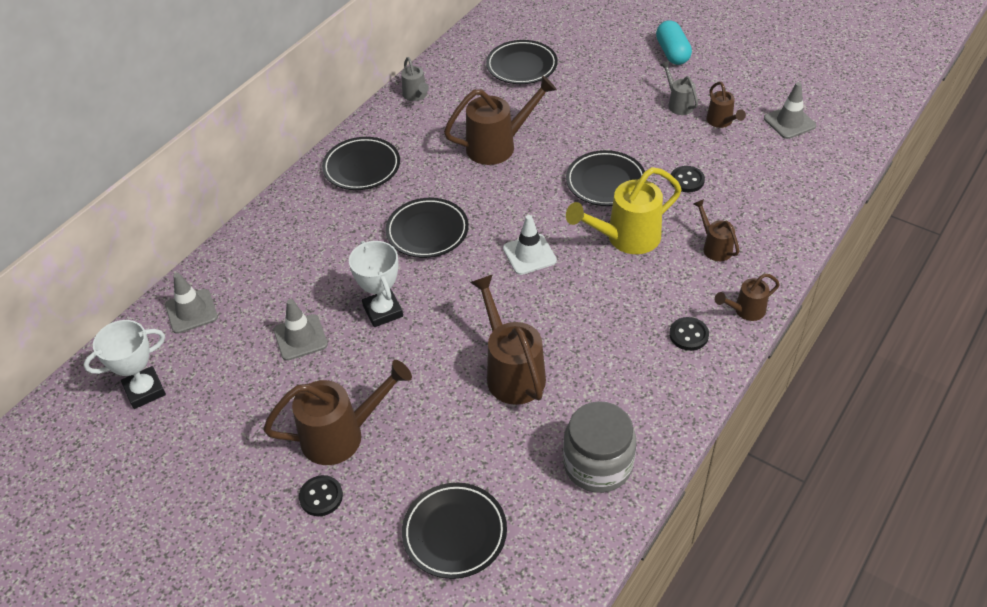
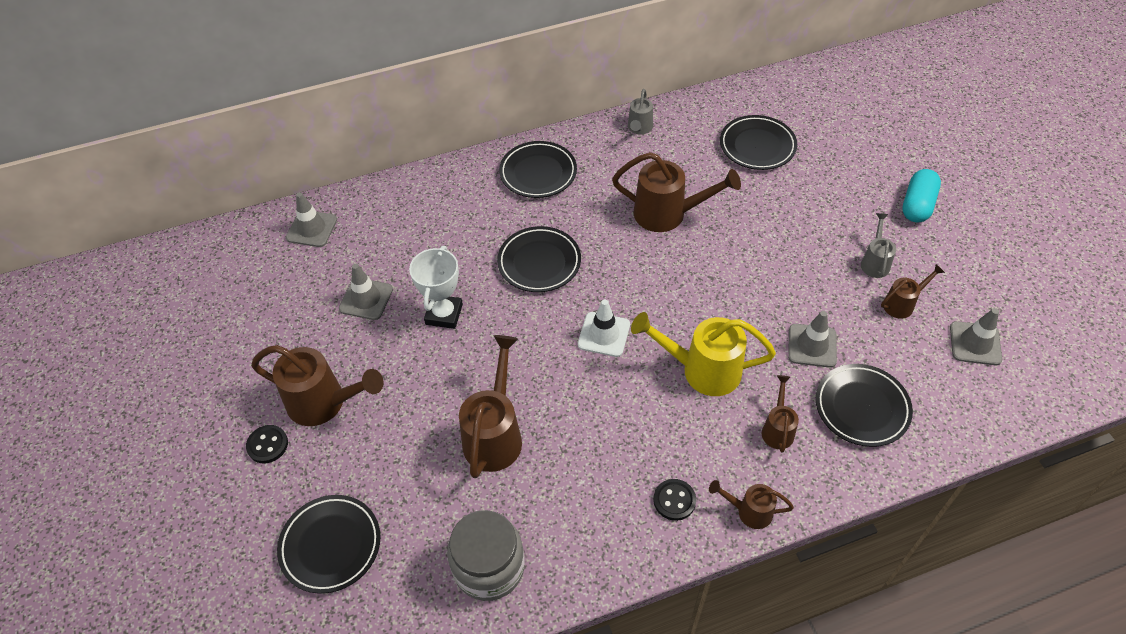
camera: 35 degrees right, 5 degrees up
white trophy [84,320,166,409] -> none
black plate [566,150,647,206] -> black plate moved to [816,364,913,447]
black button [671,166,705,192] -> grey traffic cone [788,311,837,368]
brown watering can [706,82,746,128] -> brown watering can turned 135 degrees counterclockwise [881,264,945,319]

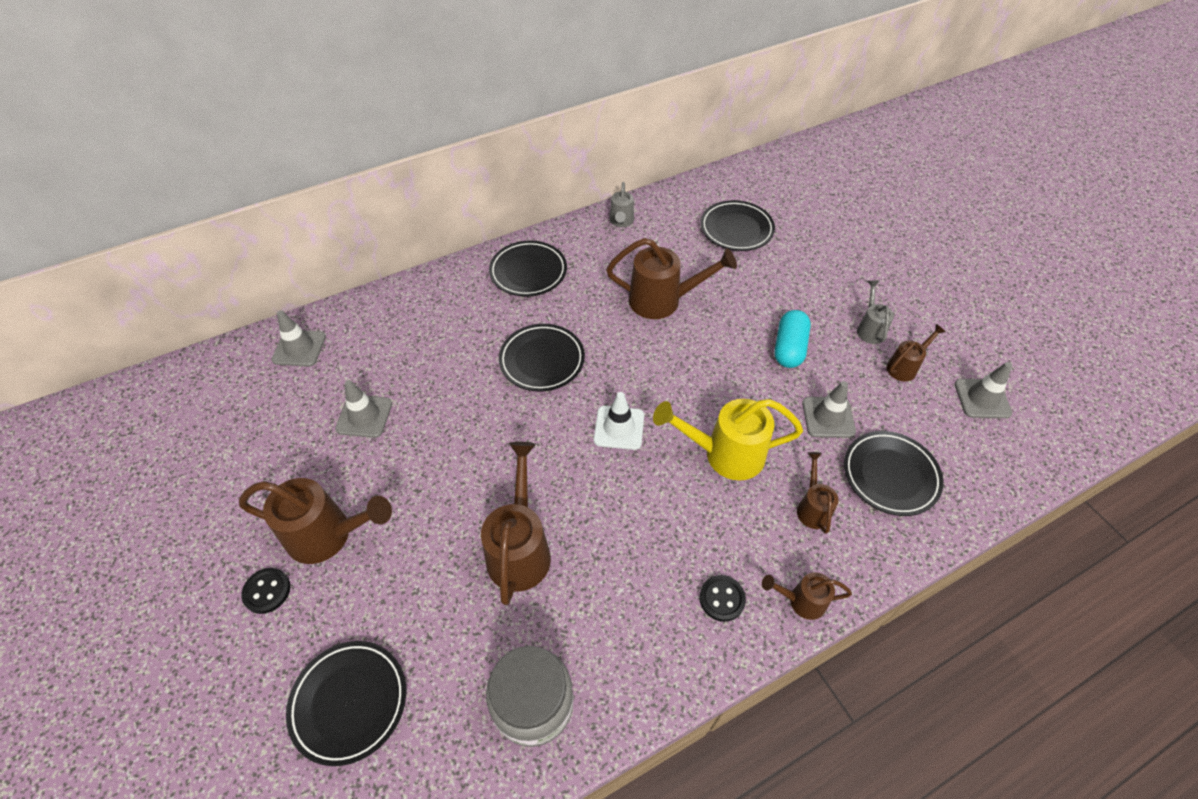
camera: 10 degrees left, 0 degrees up
white trophy [409,246,463,329] -> none
turquoise capsule [902,169,941,222] -> turquoise capsule moved to [775,310,811,368]

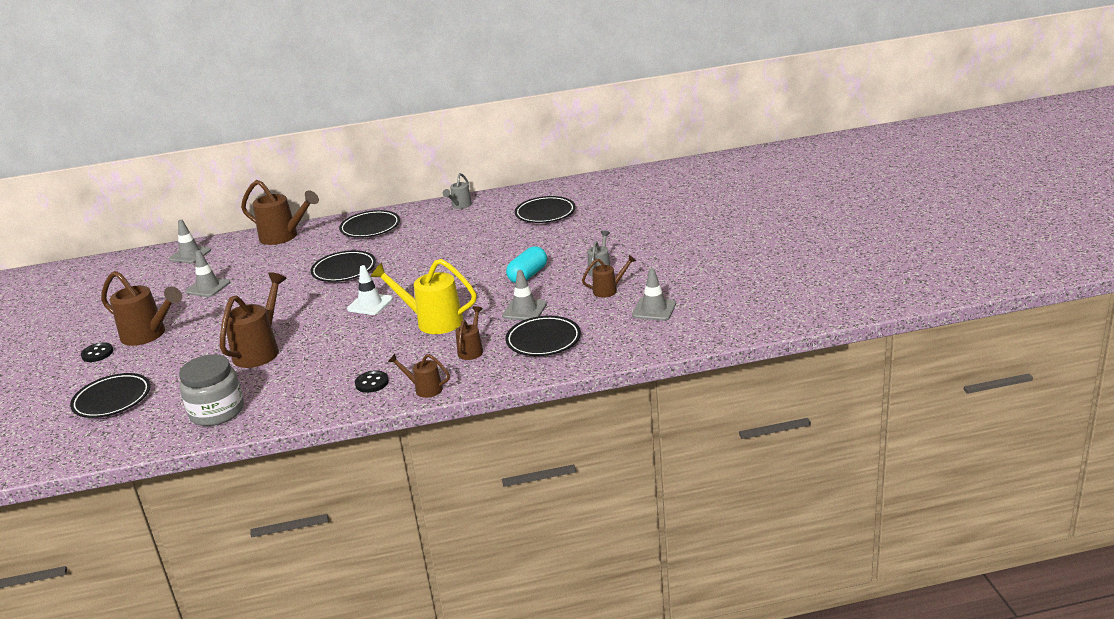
camera: 20 degrees right, 25 degrees down
brown watering can [606,238,737,319] -> brown watering can moved to [241,180,319,245]

